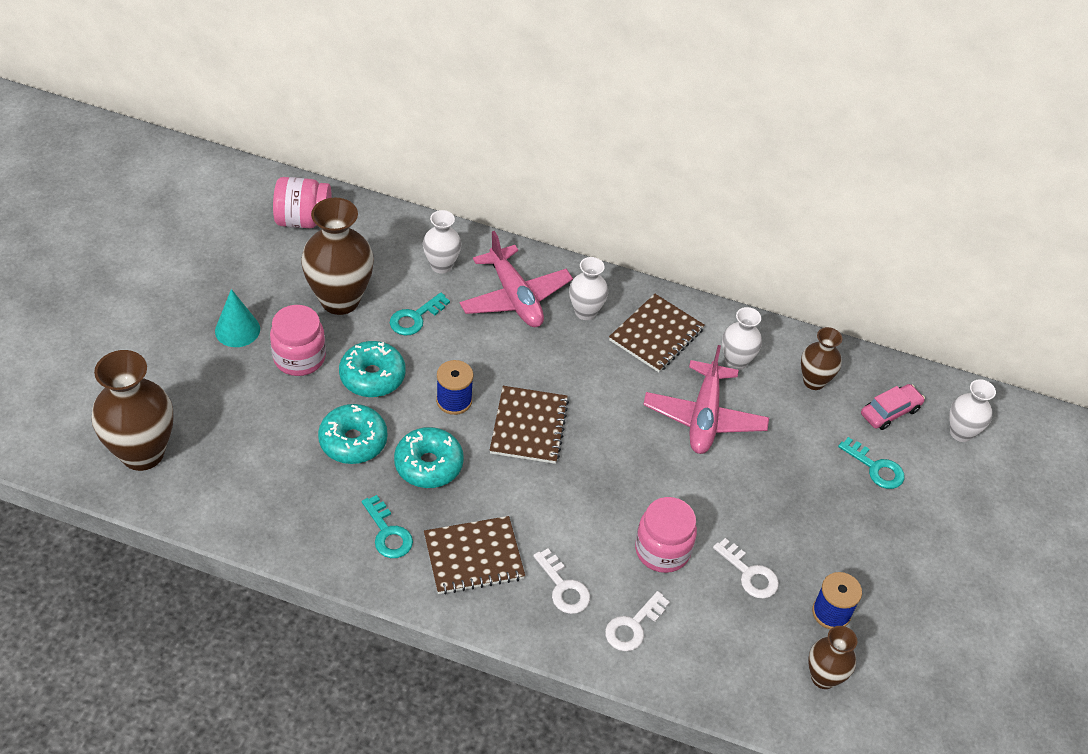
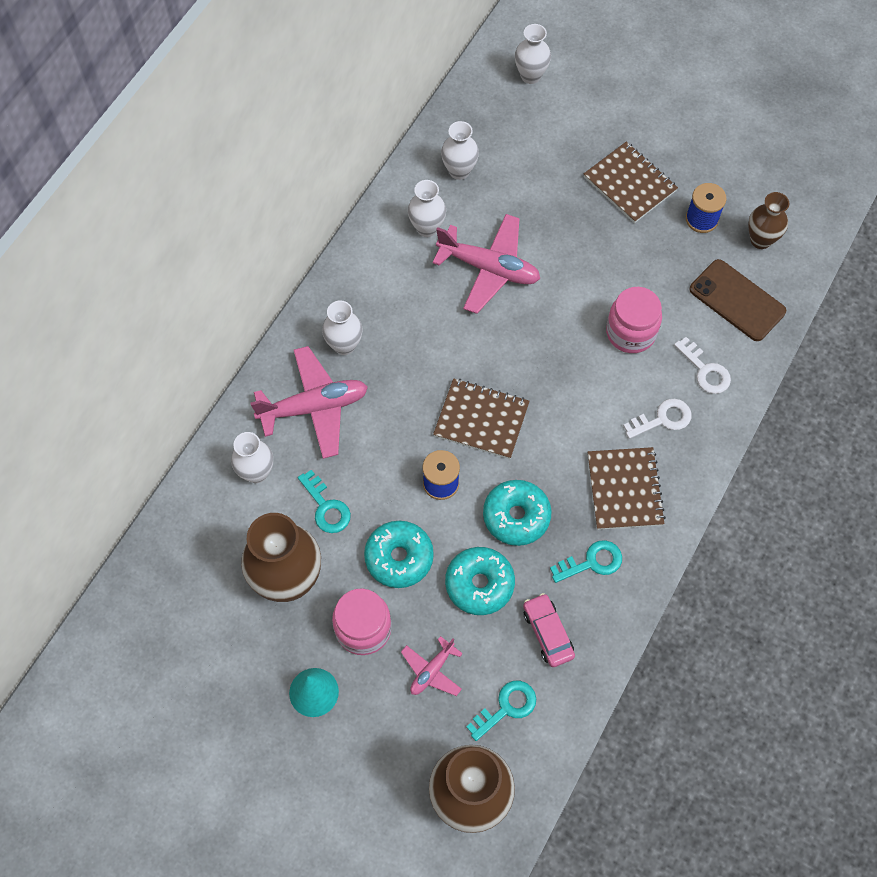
camera: 75 degrees left, 15 degrees up
pink jar [273,177,332,228] -> none
brown notebook [609,294,705,372] -> brown notebook moved to [584,142,678,223]
white key [713,538,779,599] -> none
brown vase [801,327,842,390] -> white vase [441,121,479,180]
turquoise key [838,437,904,489] -> turquoise key moved to [466,681,536,741]
pink car [861,384,925,430] -> pink car moved to [523,593,575,667]
none -> pink plane [401,636,463,696]
none -> brown phone [689,259,786,341]

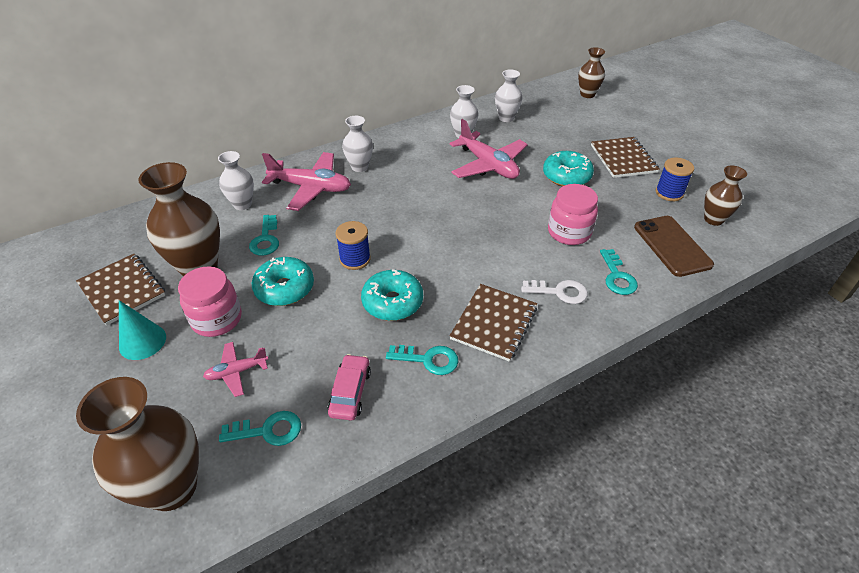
camera: 30 degrees right, 20 degrees down
brown notebook [433,378,530,459] -> brown notebook moved to [76,254,165,326]
turquoise donut [445,547,515,615] -> turquoise donut moved to [543,151,594,187]
white vase [515,24,551,84] -> brown vase [578,47,605,98]
white key [674,337,731,394] -> turquoise key [600,249,638,295]

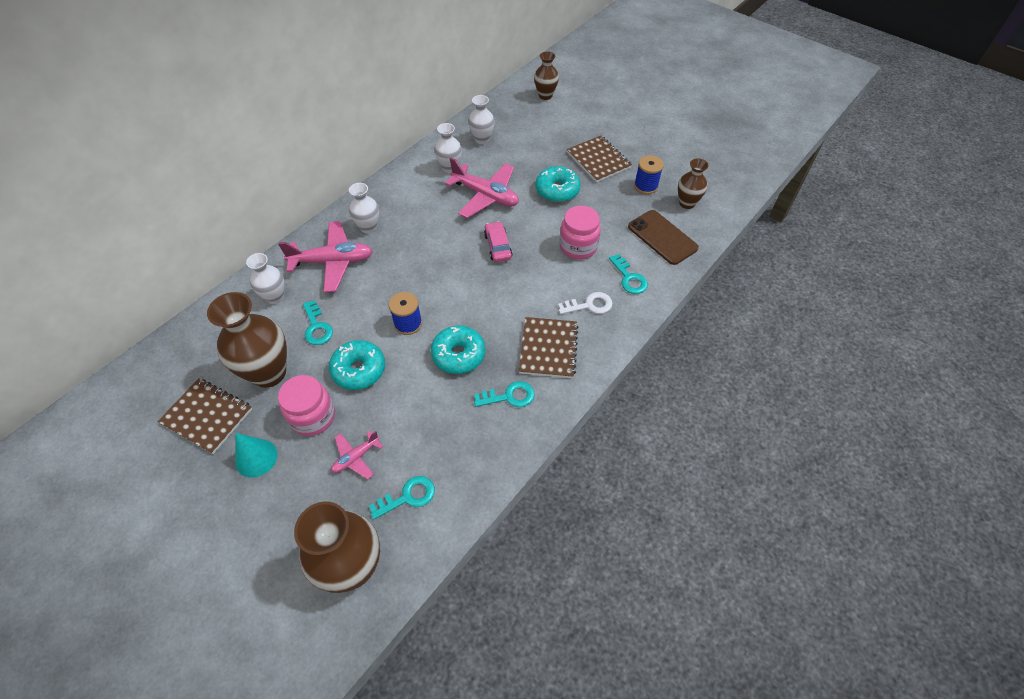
camera: 20 degrees left, 10 degrees up
pink car [328,354,371,420] -> pink car moved to [484,221,512,262]

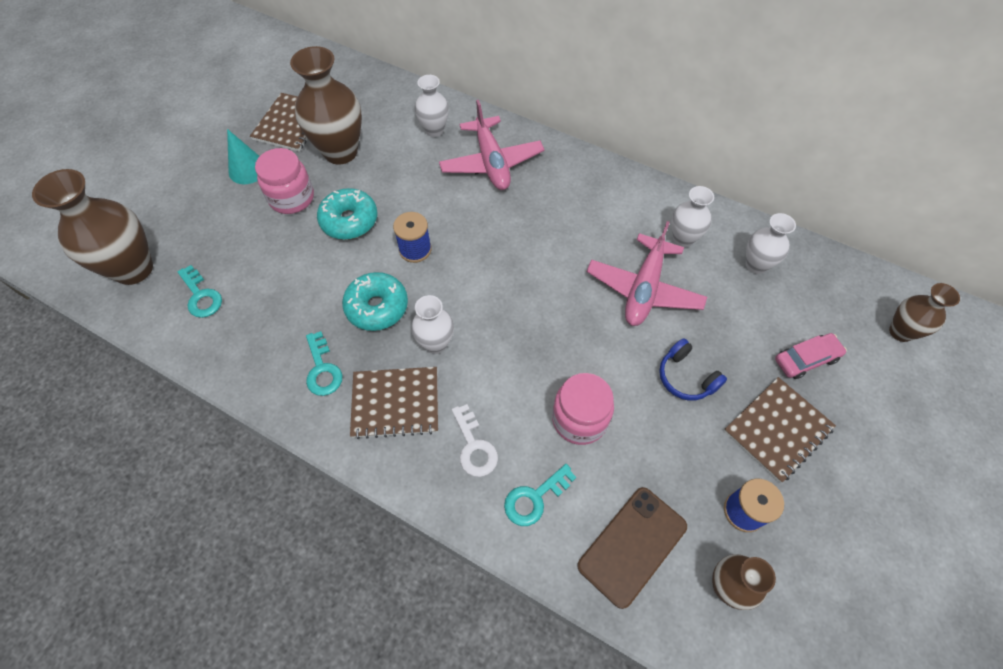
camera: 80 degrees right, 5 degrees up
turquoise key [303,300,333,345] -> none
pink plane [331,430,383,479] -> none
white vase [349,183,379,234] -> white vase moved to [411,295,454,354]
pink car [484,221,512,262] -> pink car moved to [775,333,847,379]
turquoise donut [535,166,581,202] -> blue headphones [659,338,727,401]

